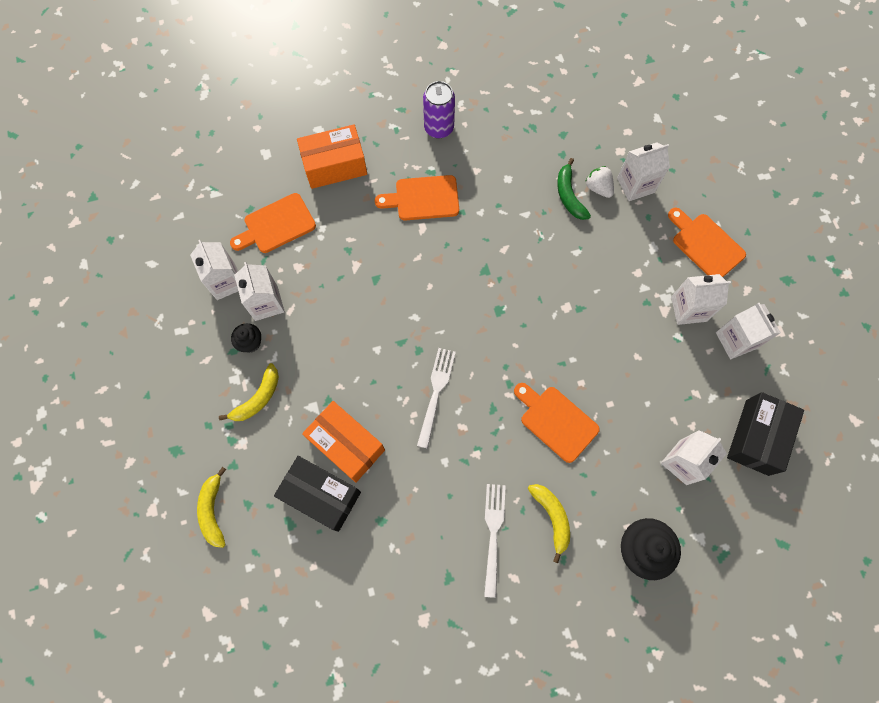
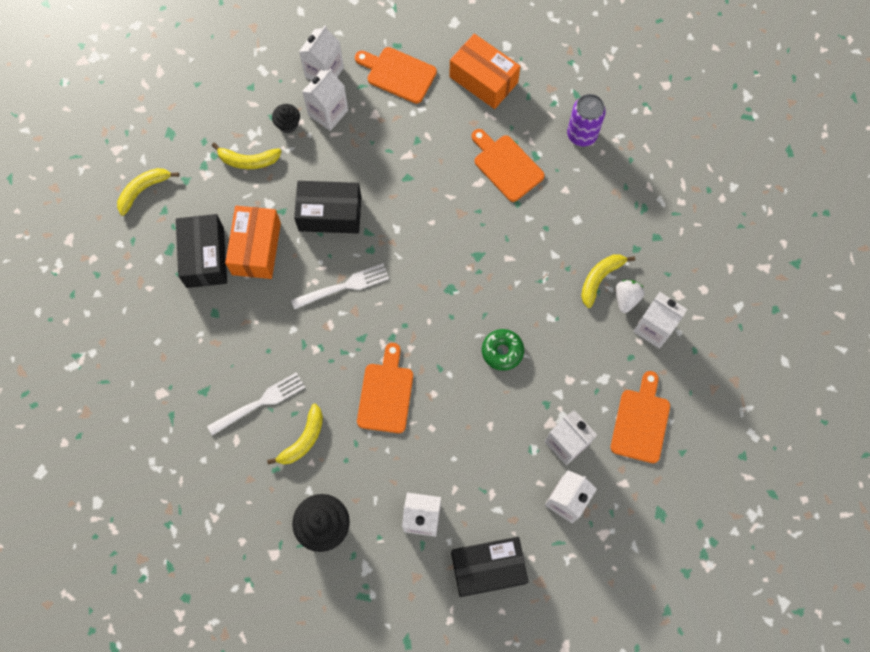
camera: 55 degrees right, 0 degrees up
green banana [557,158,591,220] -> yellow banana [581,255,635,308]
none -> black box [294,181,361,234]
none -> green donut [482,329,524,371]

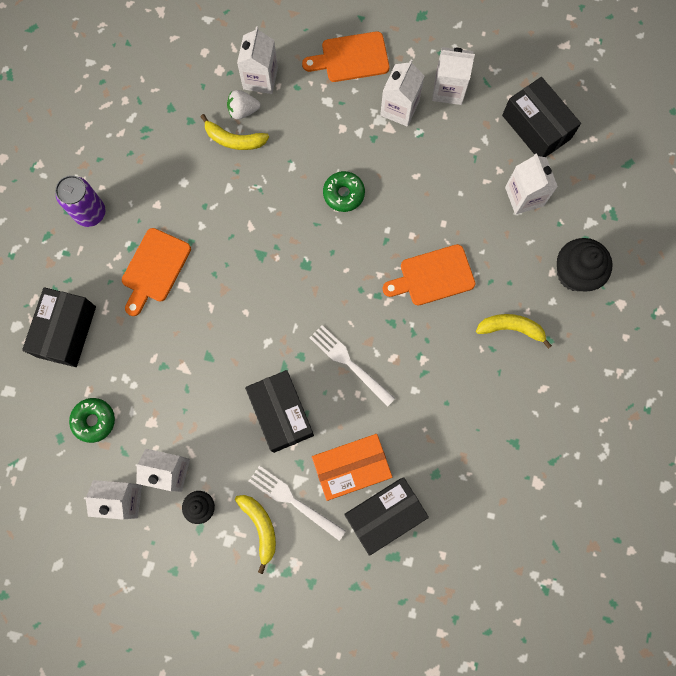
camera: 115 degrees left, 5 degrees up
yellow banana [117,168,179,216] -> none
white fork [207,372,305,435] -> white fork moved to [249,465,346,541]
orange cutting board [355,47,437,104] -> green donut [69,398,115,443]
orange box [449,34,521,109] -> black box [22,287,96,367]

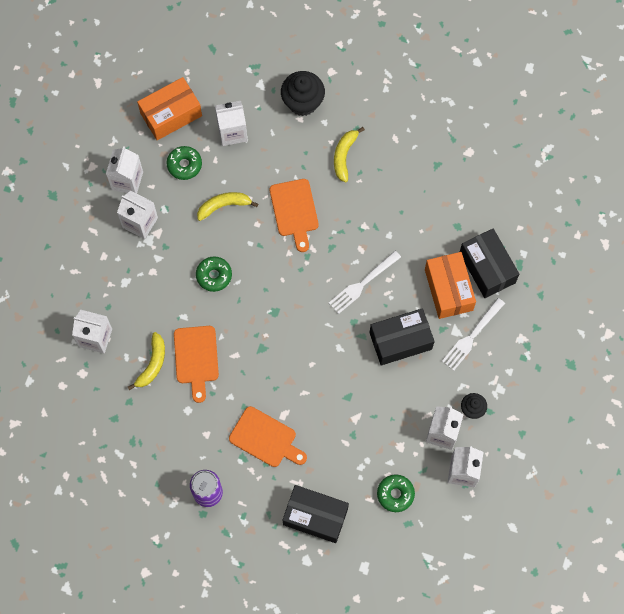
camera: 85 degrees left, 5 degrees down
white strawberry [227,90,260,119] -> none
yellow banana [235,495,276,574] -> yellow banana moved to [197,192,258,221]
orange cutting board [302,31,389,82] -> orange cutting board moved to [174,326,219,403]
black box [502,77,581,157] -> orange box [137,77,202,140]
none -> green donut [166,146,202,180]

